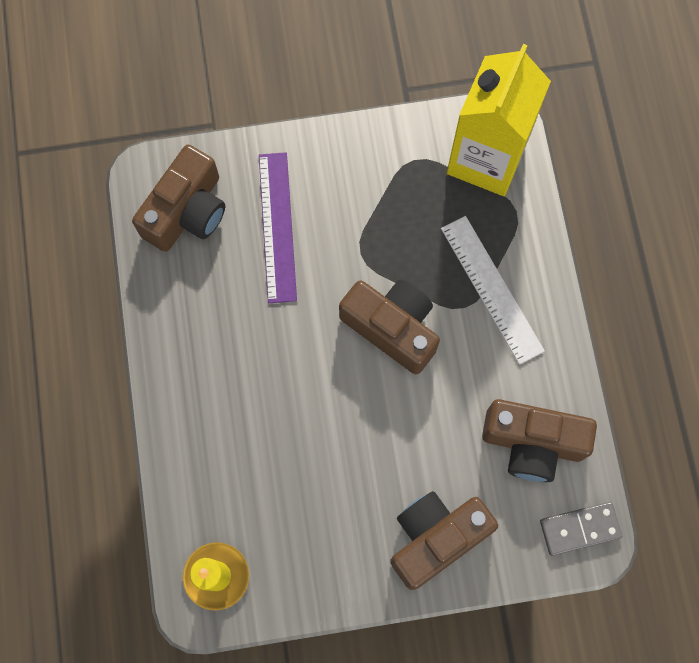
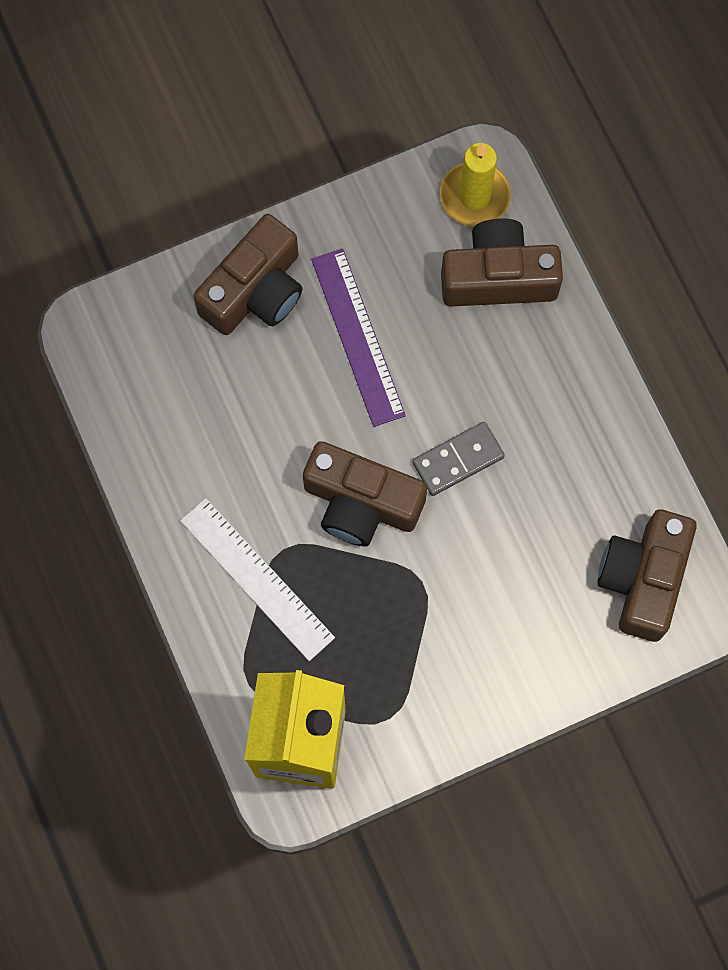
camera: 165 degrees right, 0 degrees up
purple ruler [259,152,297,303] -> purple ruler moved to [311,248,406,427]
brown camera [482,399,597,482] -> brown camera moved to [441,219,563,307]
grey domino [540,502,622,556] -> grey domino moved to [412,422,505,496]

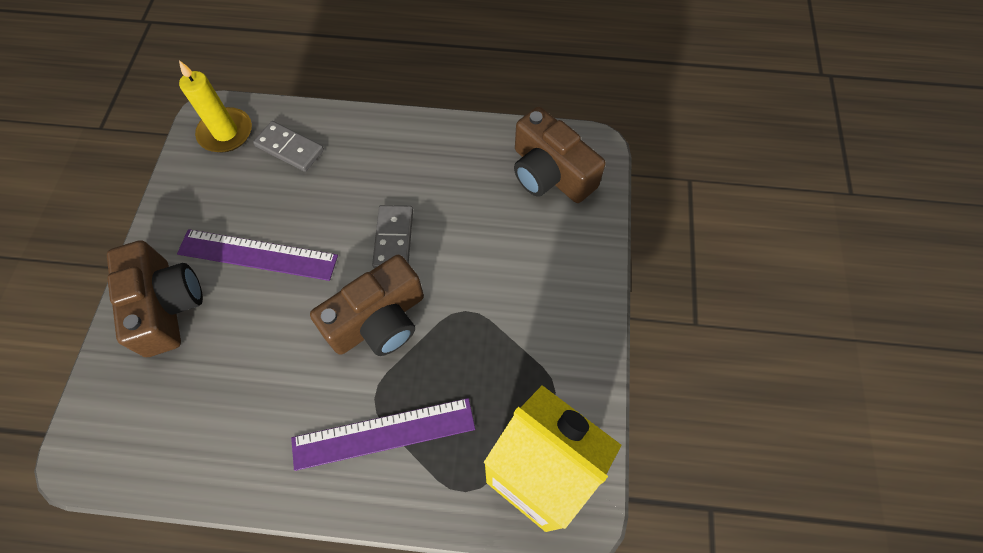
camera: 60 degrees left, 10 degrees down
white ruler [180,498,335,661] -> purple ruler [291,398,475,471]
brown camera [441,219,563,307] -> grey domino [253,121,324,172]

